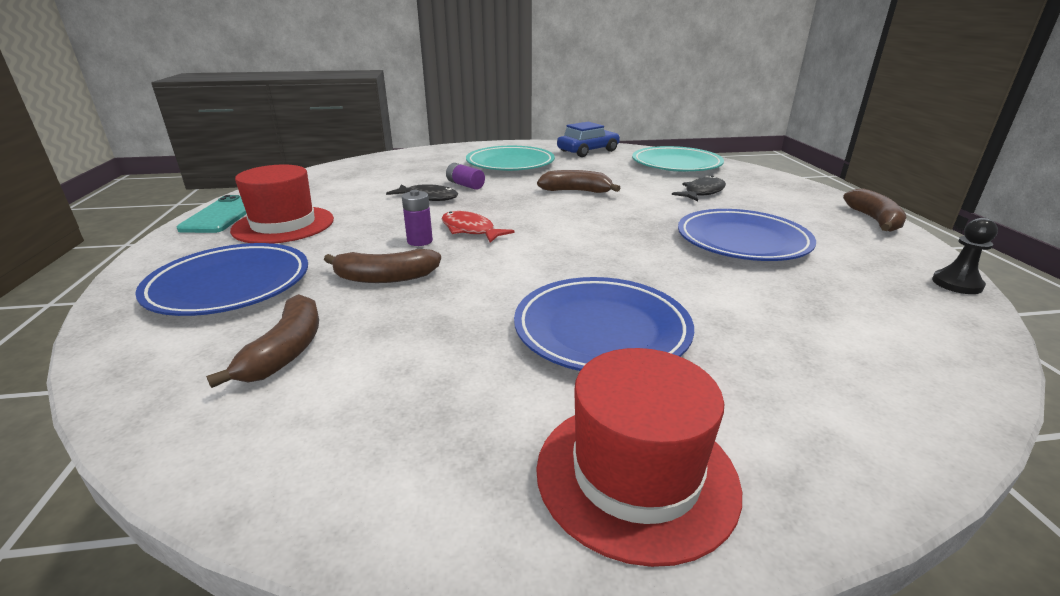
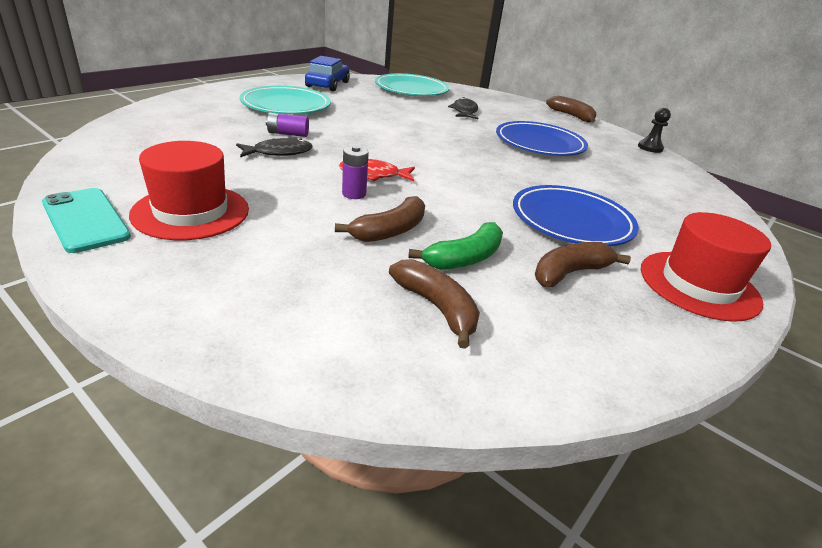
camera: 45 degrees left, 5 degrees up
blue plate [135,243,308,316] -> none
brown banana [537,170,621,193] -> brown banana moved to [535,242,631,287]
none -> green banana [408,222,503,270]

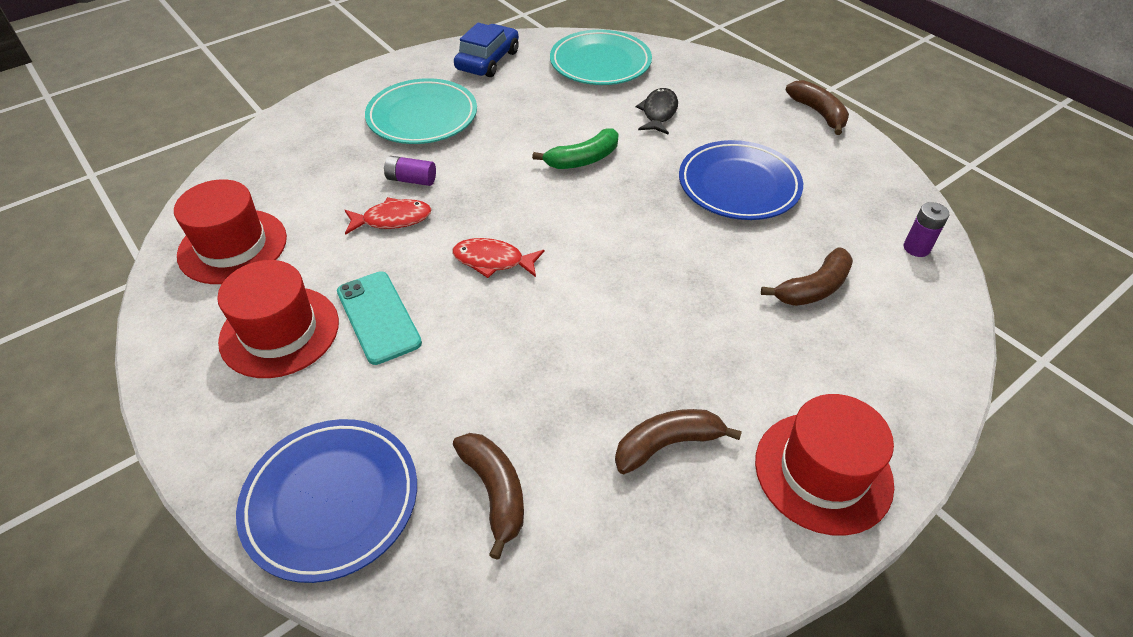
camera: 15 degrees right, 15 degrees up
turquoise phone [42,188,131,253] -> turquoise phone moved to [337,271,422,365]
black fish [236,138,313,157] -> red fish [345,197,432,235]
brown banana [335,196,425,242] -> brown banana moved to [761,247,853,306]
purple battery [342,145,369,199] -> purple battery moved to [904,202,949,257]
green banana [408,222,503,270] -> green banana moved to [532,128,619,169]
blue plate [513,185,639,246] -> blue plate moved to [236,419,417,583]
black pawn [638,108,671,153] -> none
none -> red hat [174,179,287,284]

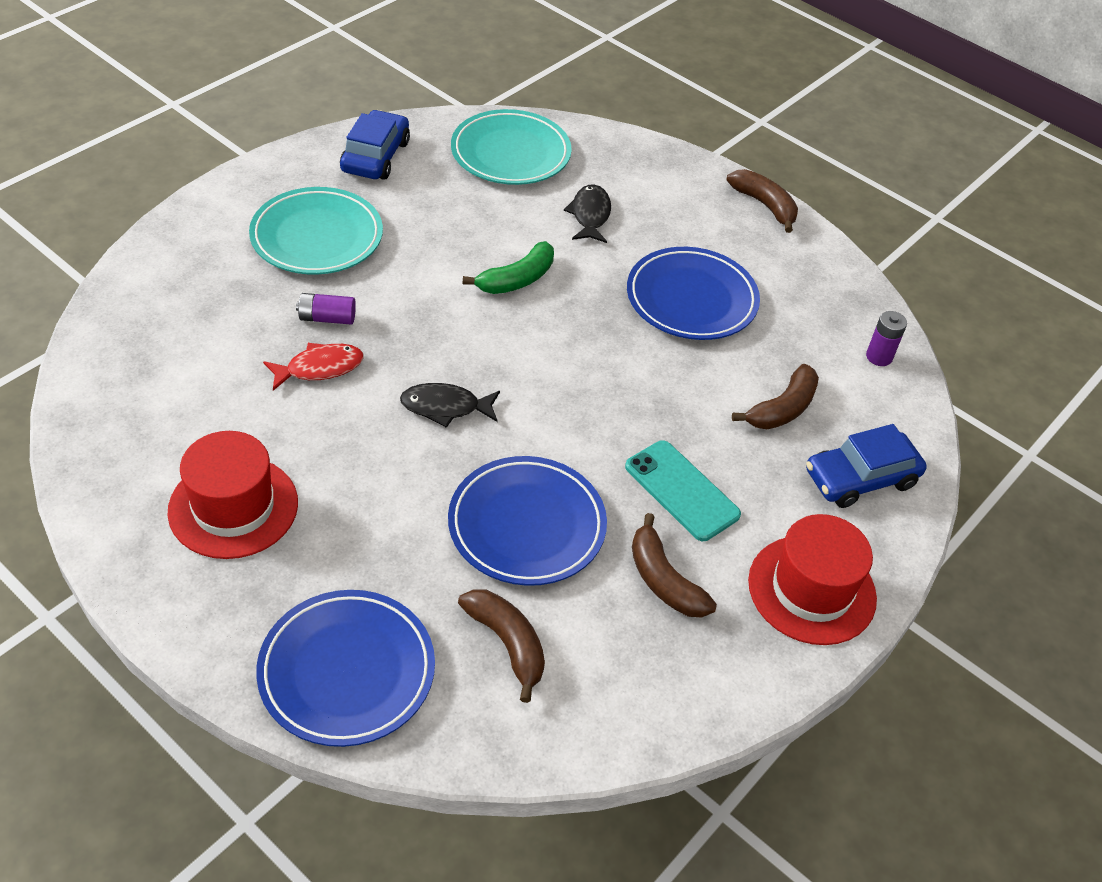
camera: 15 degrees left, 0 degrees up
red hat [174,179,287,284] -> none
turquoise phone [337,271,422,365] -> turquoise phone moved to [625,440,741,541]
red fish [452,238,544,278] -> black fish [400,383,500,428]
brown banana [615,409,742,474] -> brown banana turned 90 degrees counterclockwise [632,513,717,618]
none -> blue plate [448,456,607,586]
none -> blue car [806,424,927,508]

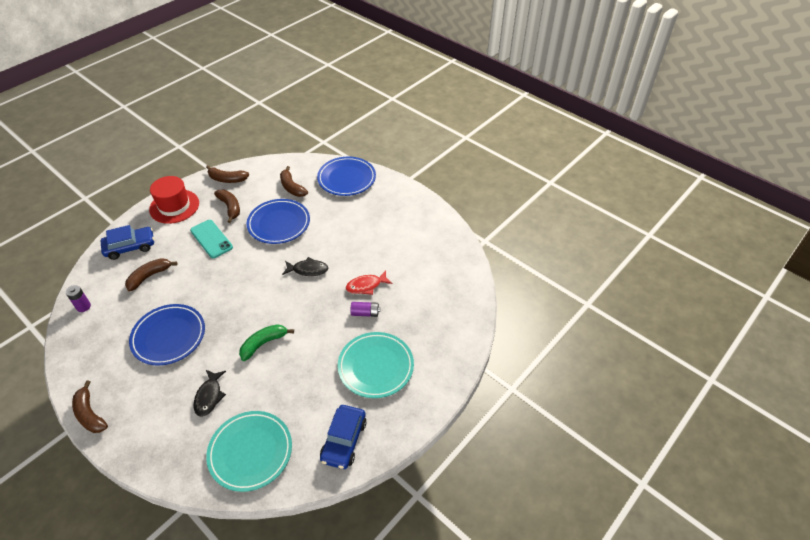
camera: 175 degrees left, 0 degrees up
red hat [167,431,298,559] -> none
none -> brown banana [206,165,249,183]

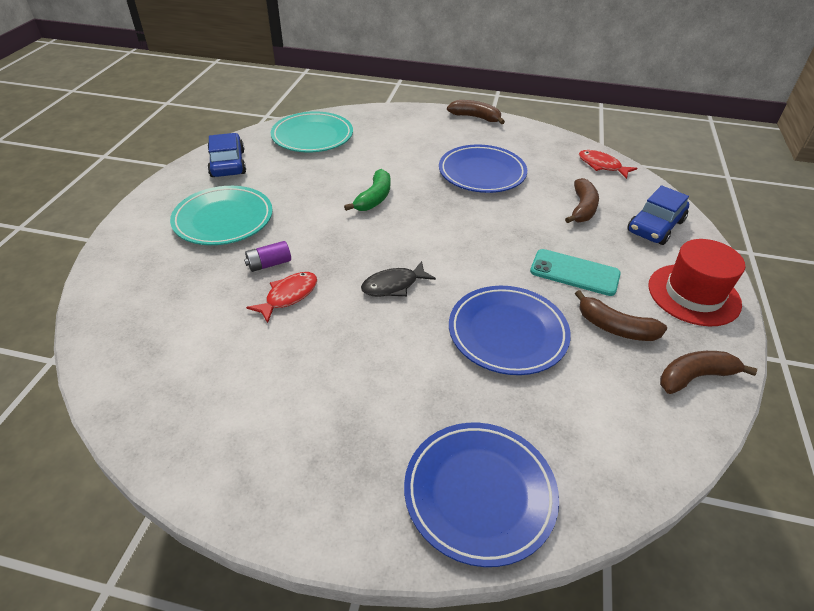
camera: 150 degrees right, 5 degrees down
purple battery [66,285,91,312] -> red fish [579,150,637,179]
black fish [194,370,226,417] -> none
brown banana [280,166,308,197] -> none

